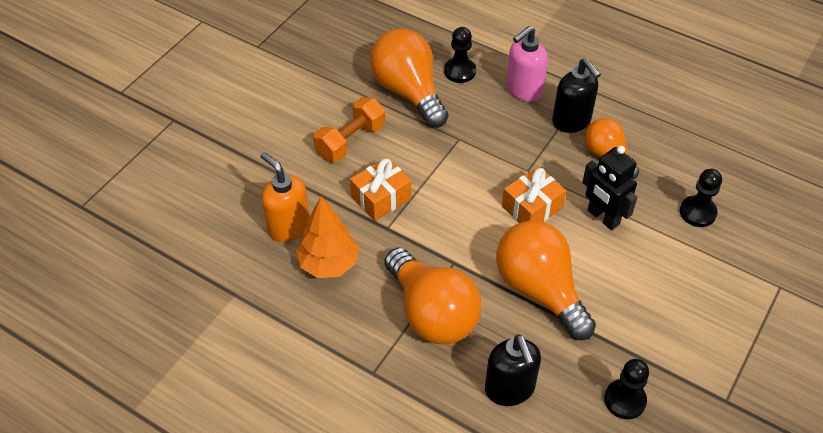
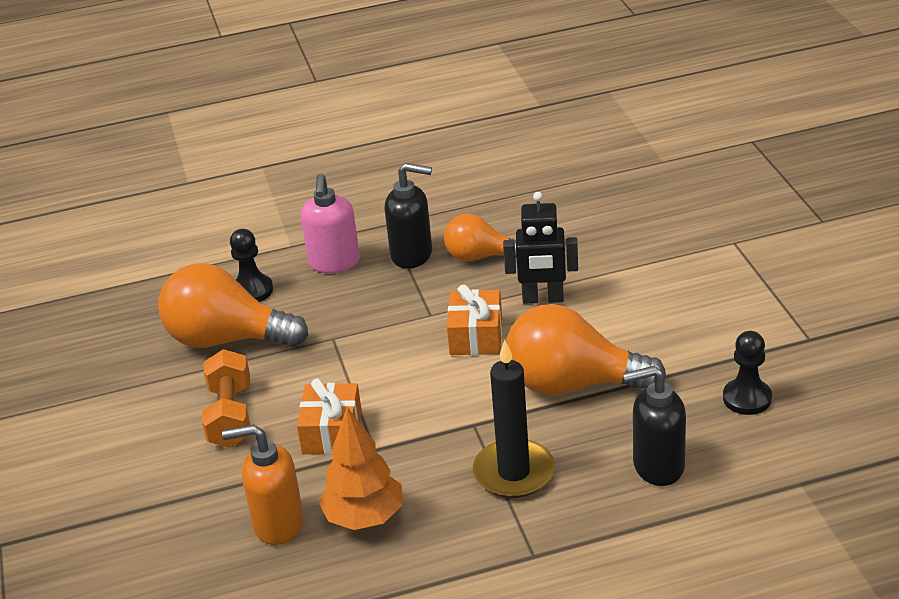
camera: 45 degrees left, 15 degrees down
orange light bulb [385,248,481,344] -> black candle [473,340,555,498]
black soap dispenser [485,334,541,406] -> black soap dispenser turned 150 degrees clockwise [623,366,686,486]
black pawn [680,169,722,227] -> none

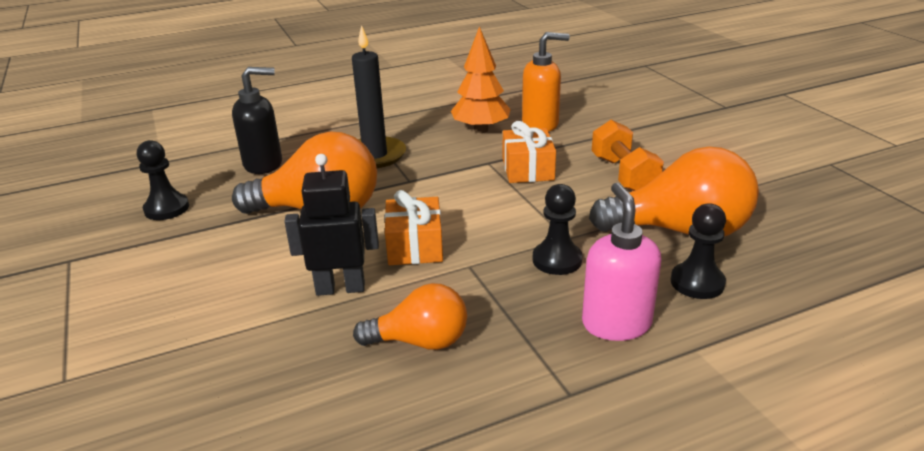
camera: 170 degrees right, 5 degrees down
black soap dispenser [385,163,432,269] -> none
none -> black pawn [533,184,582,275]

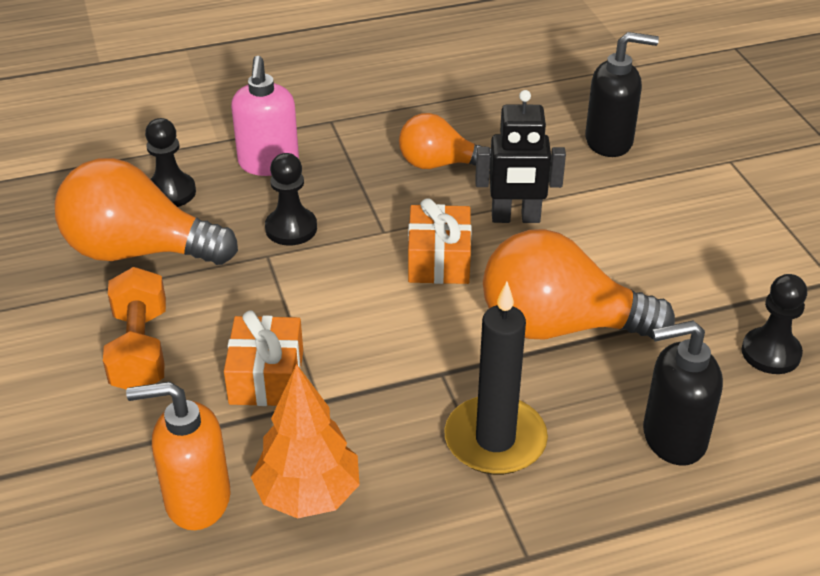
camera: 175 degrees left, 10 degrees up
none -> black soap dispenser [585,32,659,157]

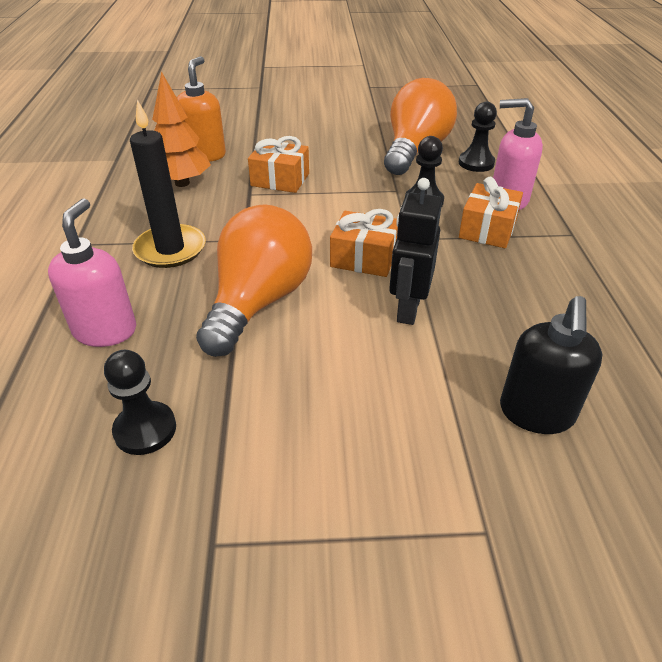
camera: 105 degrees right, 0 degrees up
orange dumbbell [103,267,166,389] -> none
orange light bulb [399,113,491,169] -> none
black soap dispenser [643,320,723,465] -> pink soap dispenser [48,199,136,347]
none -> orange gift [459,177,523,248]

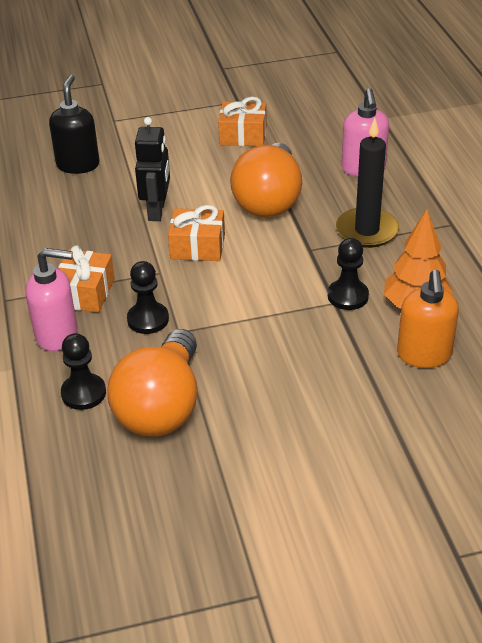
camera: 170 degrees right, 0 degrees up
black pawn [104,350,176,455] -> black pawn moved to [328,238,369,310]
orange gift [248,136,309,193] -> orange gift moved to [218,97,266,146]

